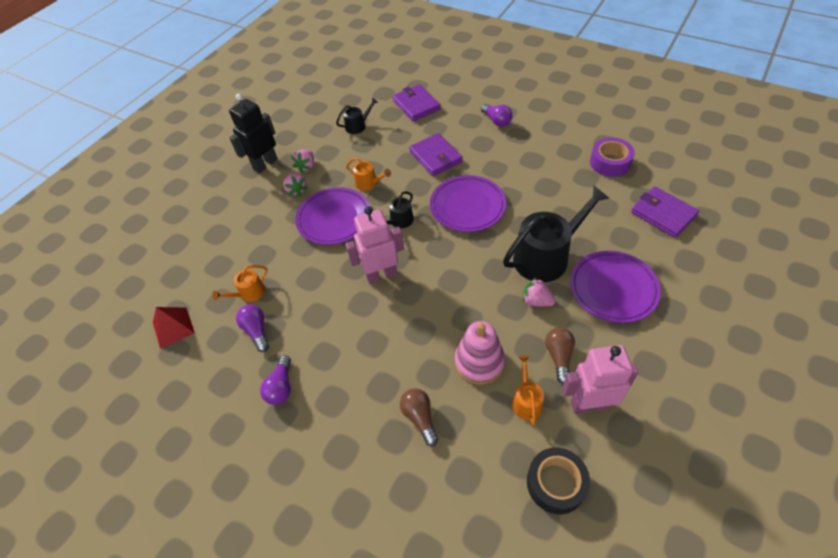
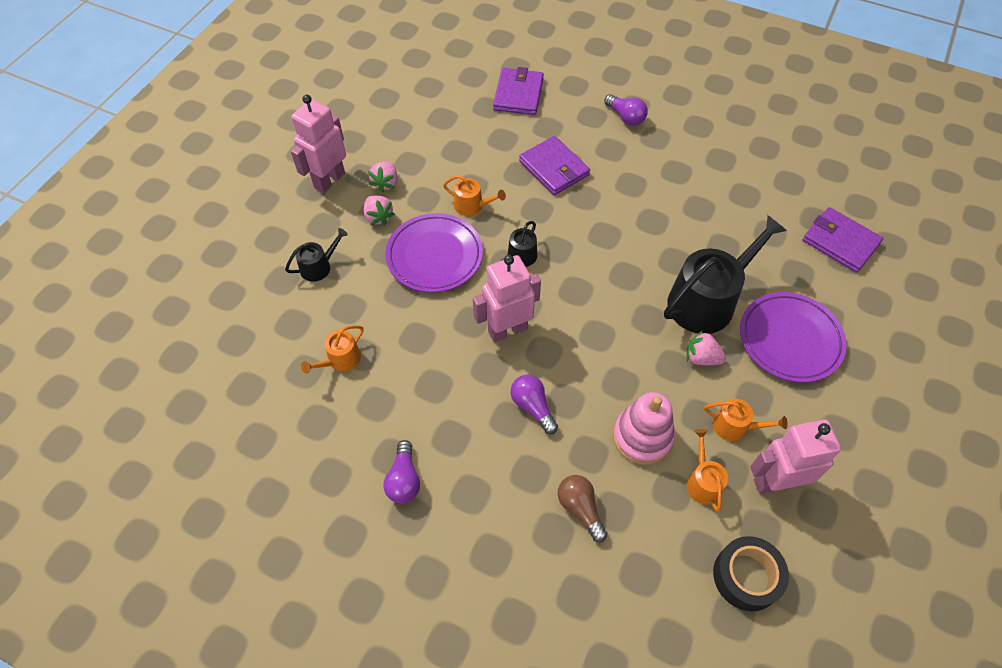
camera: 10 degrees left, 5 degrees up
red pyramid [153,307,195,349] -> none
black robot [229,93,278,173] -> pink robot [291,95,346,193]
purple light bulb [236,305,269,352] -> purple light bulb moved to [511,375,558,434]
black watering can [336,98,378,134] -> black watering can moved to [285,228,348,282]
purple wallet [392,84,441,121] -> purple wallet turned 45 degrees clockwise [493,67,544,115]
purple plate [430,175,506,232] -> none
brown light bulb [545,327,575,384] -> orange watering can [704,399,788,441]
purple tape [590,137,635,177] -> none

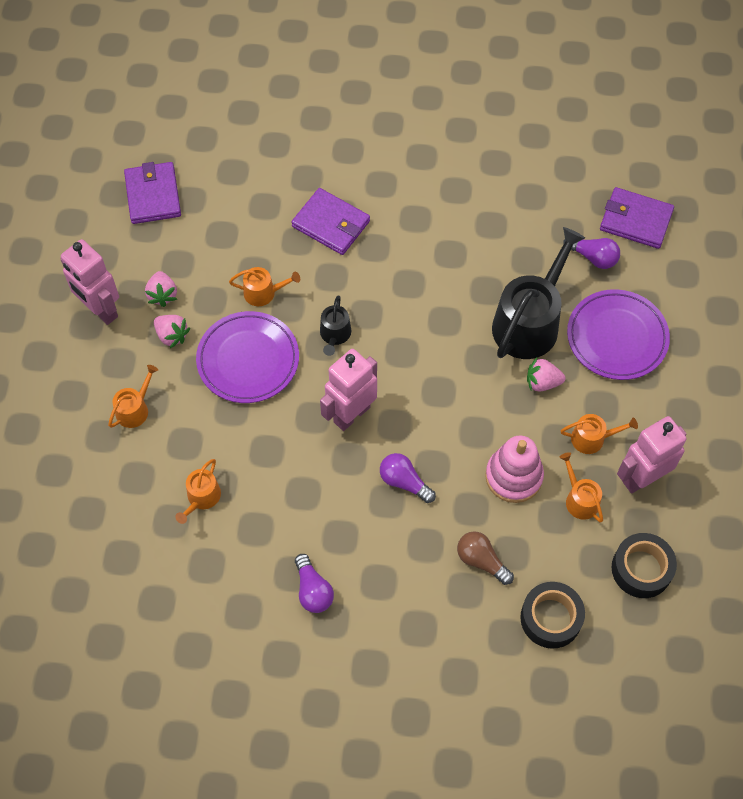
camera: 20 degrees left, 5 degrees up
black watering can [285,228,348,282] -> orange watering can [108,365,158,428]
pink robot [291,95,346,193] -> pink robot turned 60 degrees counterclockwise [61,239,119,325]
purple wallet [493,67,544,115] -> purple wallet moved to [124,162,181,224]
purple light bulb [604,94,648,126] -> purple light bulb moved to [563,238,620,269]
none -> black tape [520,582,585,649]

